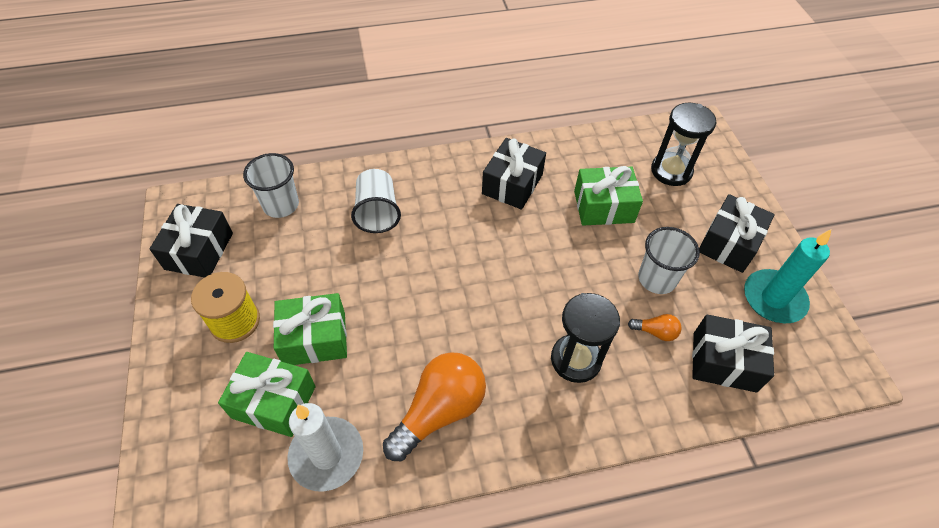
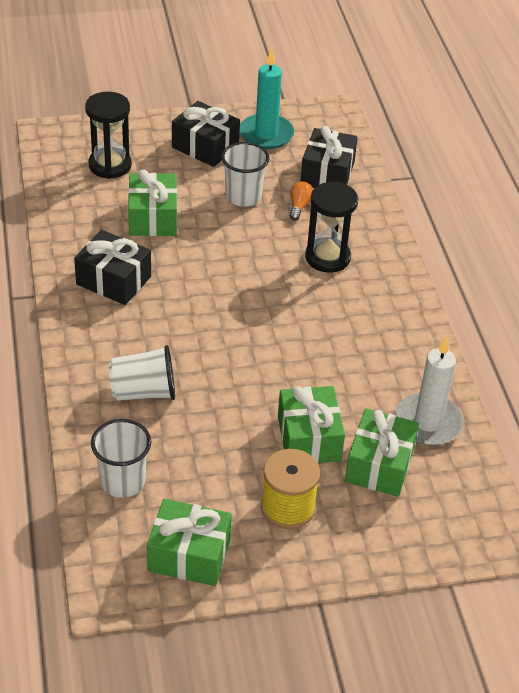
camera: 90 degrees left, 10 degrees down
black gift [149,204,233,278] -> green gift [147,499,232,586]
orange light bulb [383,352,486,461] -> none

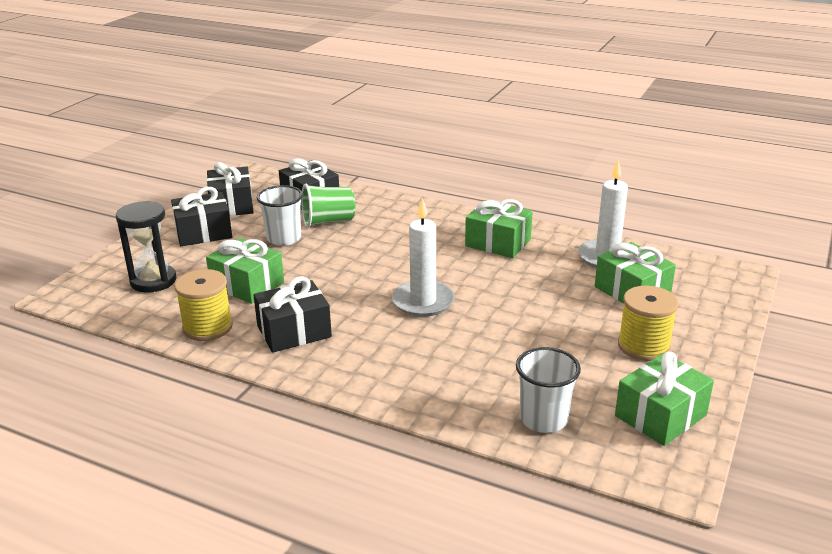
camera: 50 degrees left, 15 degrees down
white cup [109,345,175,401] -> none
turquoise candle [240,49,294,149] -> black gift [207,162,254,216]
green gift [278,386,345,463] -> green gift moved to [465,199,533,258]
orange light bulb [290,181,313,220] -> green cup [301,184,355,228]
black hourglass [305,182,358,273] -> none
none -> yellow spool [174,269,233,341]
none -> white candle [392,198,455,317]

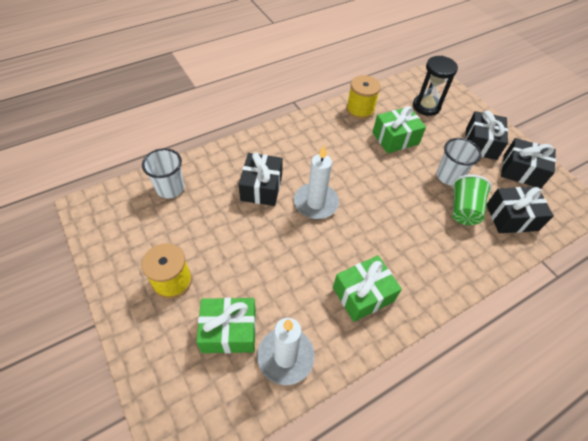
camera: 120 degrees right, 25 degrees up
black gift [253,276,332,353] -> black gift moved to [239,153,283,206]
green gift [615,351,714,446] -> none

